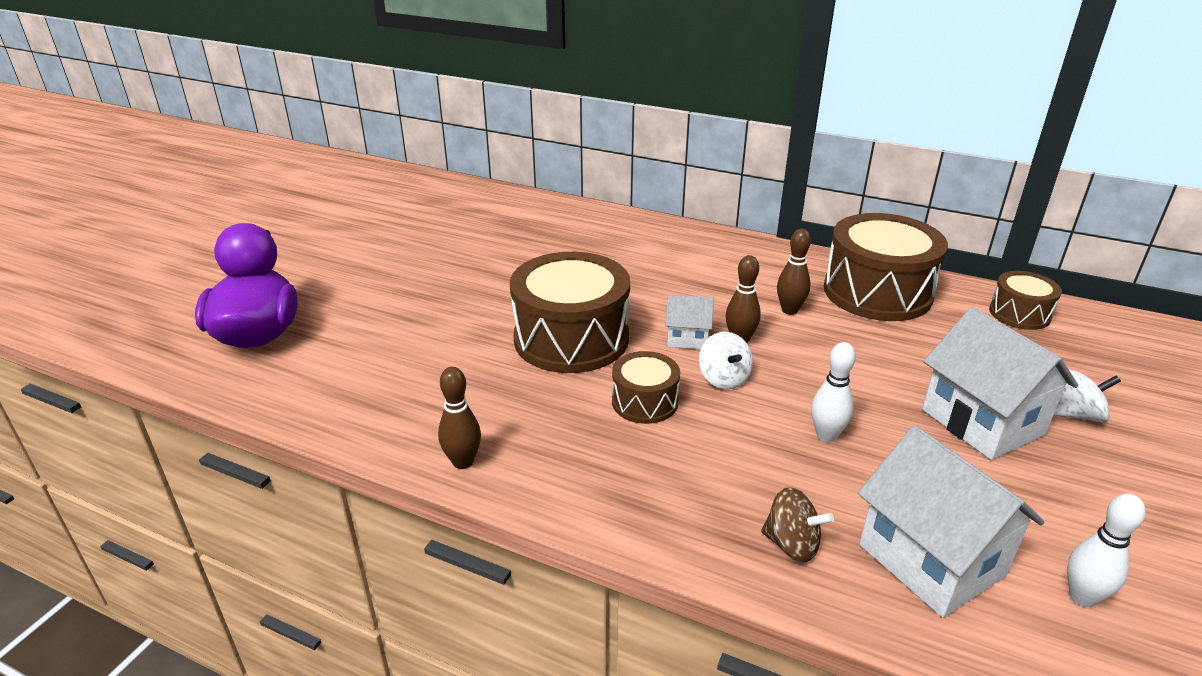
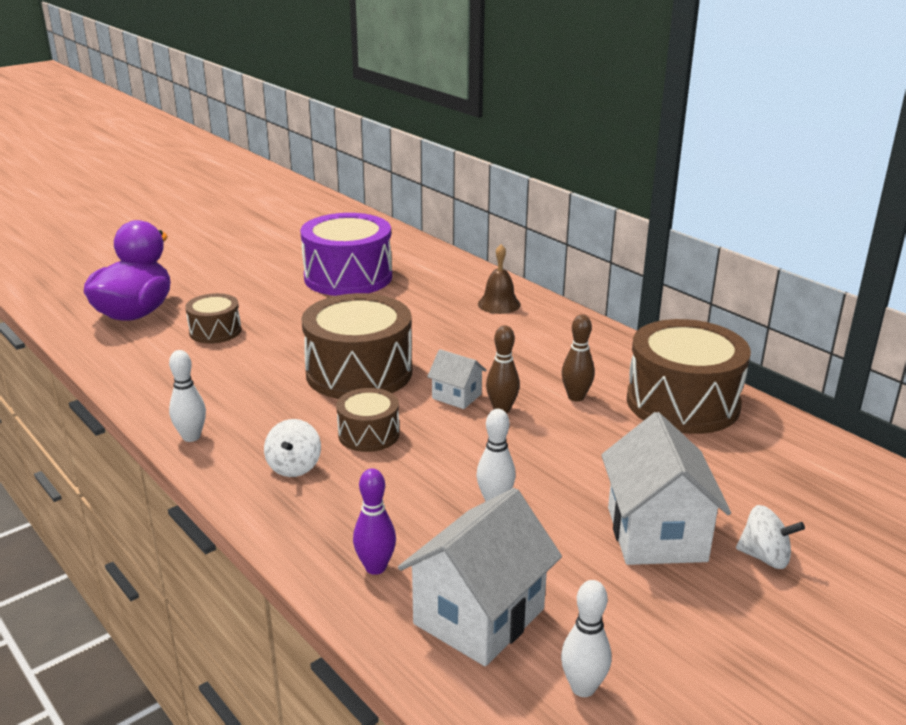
camera: 25 degrees right, 5 degrees down
brown bowling pin [438,367,481,469] -> white bowling pin [169,350,206,442]
white spinning top [699,332,753,389] -> white spinning top moved to [264,419,321,477]
brown spinning top [761,487,834,562] -> purple bowling pin [353,468,396,575]
white house [858,426,1044,618] -> white house turned 45 degrees clockwise [398,488,562,666]
brown drum [989,271,1062,330] -> brown drum moved to [185,293,241,344]
none -> purple drum [300,213,392,296]
none -> brown bell [478,244,520,314]

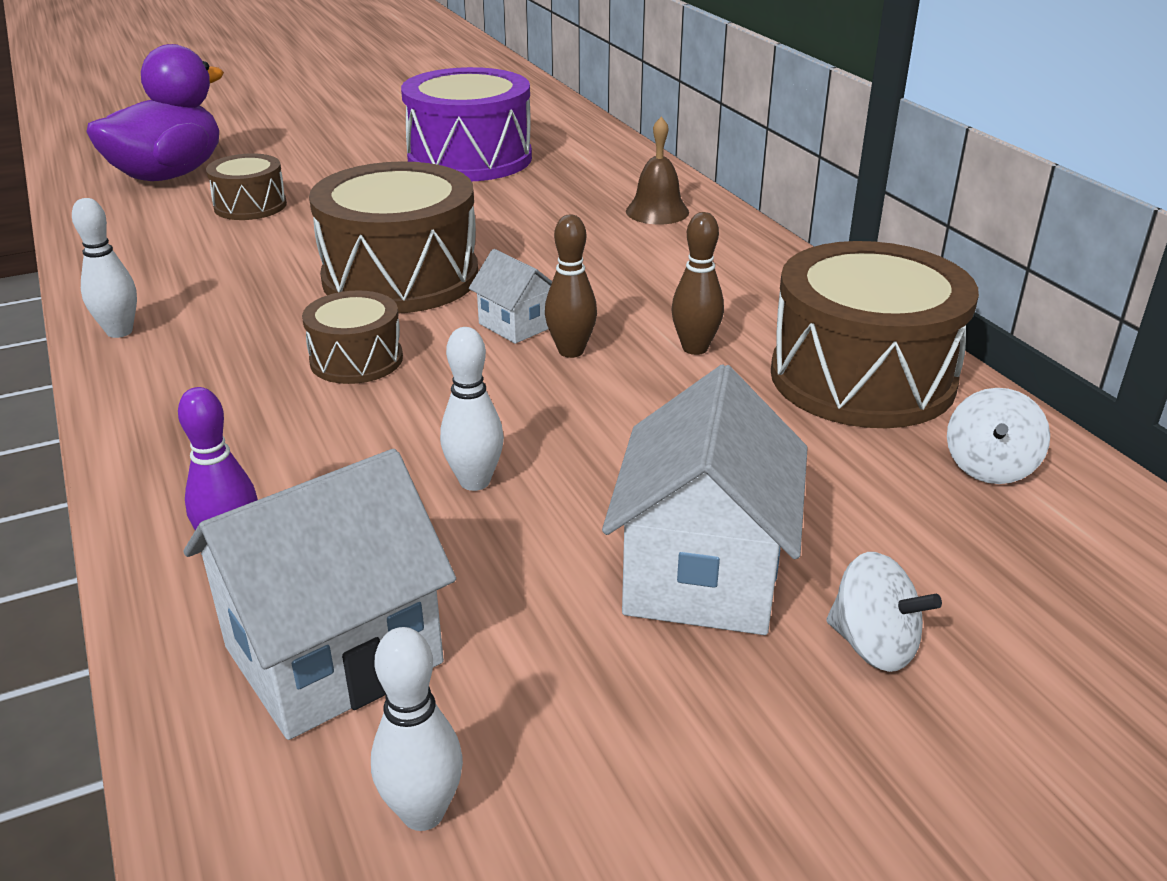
camera: 15 degrees right, 5 degrees up
white spinning top [264,419,321,477] -> white spinning top moved to [947,388,1050,484]

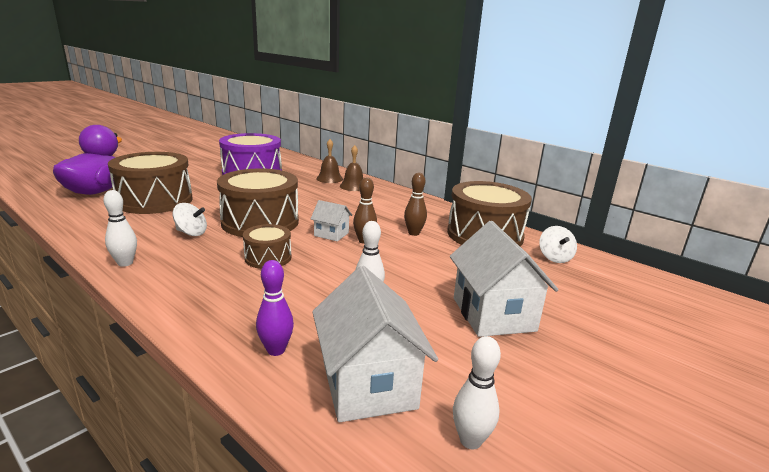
camera: 25 degrees left, 10 degrees down
white house [183,449,456,740] -> white house turned 45 degrees counterclockwise [312,266,438,422]
brown drum [206,153,287,220] -> brown drum [108,152,193,214], size x1.93
white spinning top [826,552,942,672] -> white spinning top moved to [173,203,207,236]
none -> brown bell [316,139,343,183]

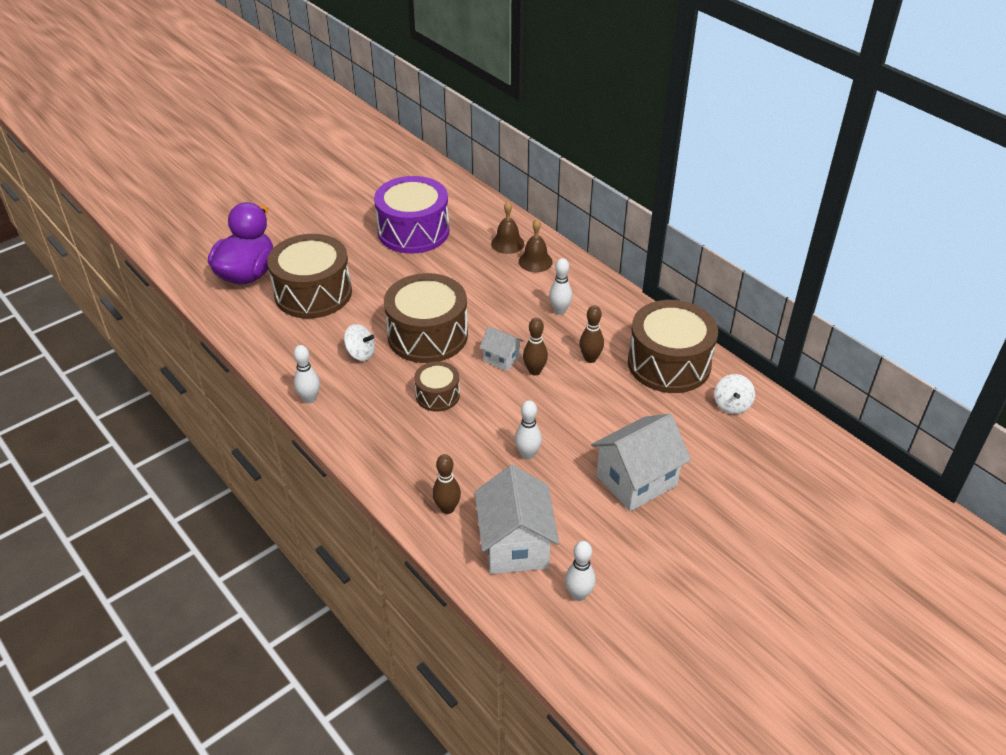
camera: 10 degrees right, 20 degrees up
purple bowling pin [256,260,294,356] -> brown bowling pin [432,454,461,514]
white house [450,221,559,337] -> white house turned 60 degrees clockwise [591,414,691,511]
none -> white bowling pin [549,258,572,315]

